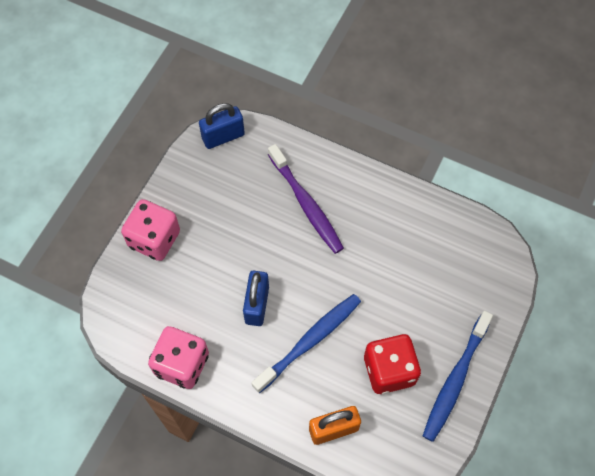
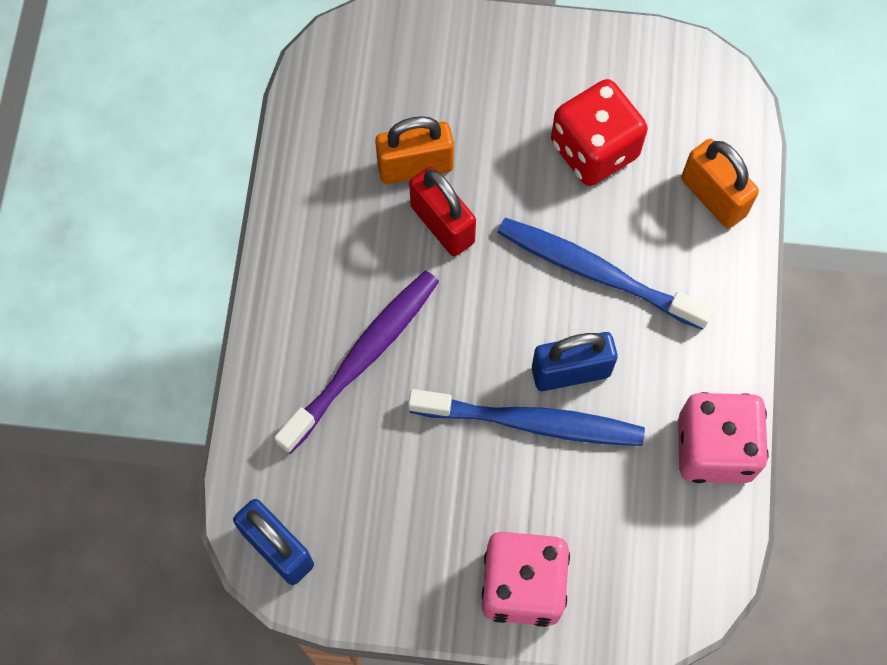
camera: 110 degrees left, 5 degrees up
blue toothbrush [423,311,493,442] -> blue toothbrush moved to [408,389,645,446]
none -> orange padlock [375,116,454,184]
none -> red padlock [409,167,476,256]

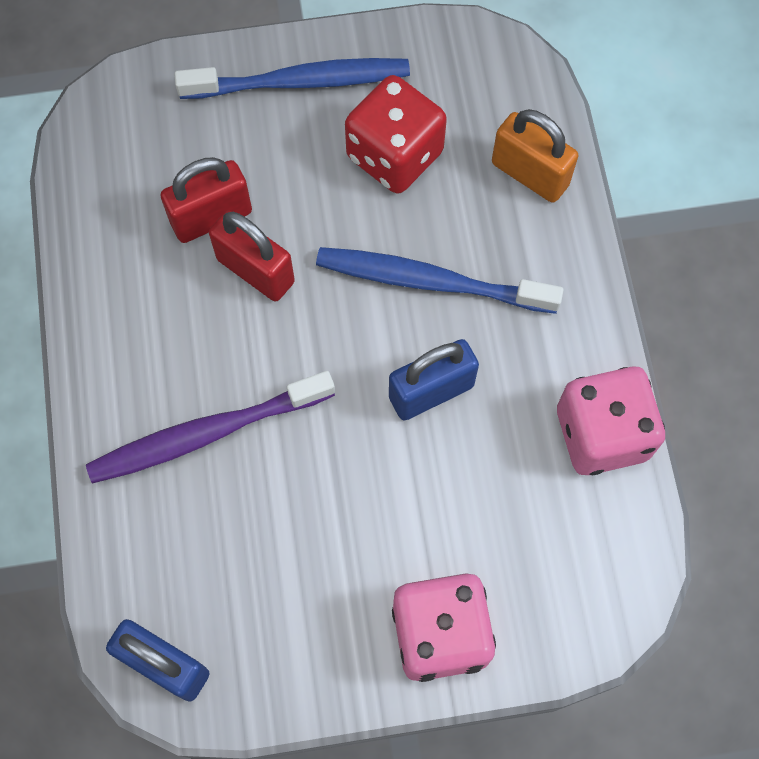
camera: 15 degrees left, 0 degrees up
purple toothbrush [274,271,439,454] -> purple toothbrush turned 135 degrees counterclockwise [86,371,335,484]
orange padlock [375,116,454,184] -> red padlock [161,157,252,243]
blue toothbrush [408,389,645,446] -> blue toothbrush moved to [175,58,410,99]

